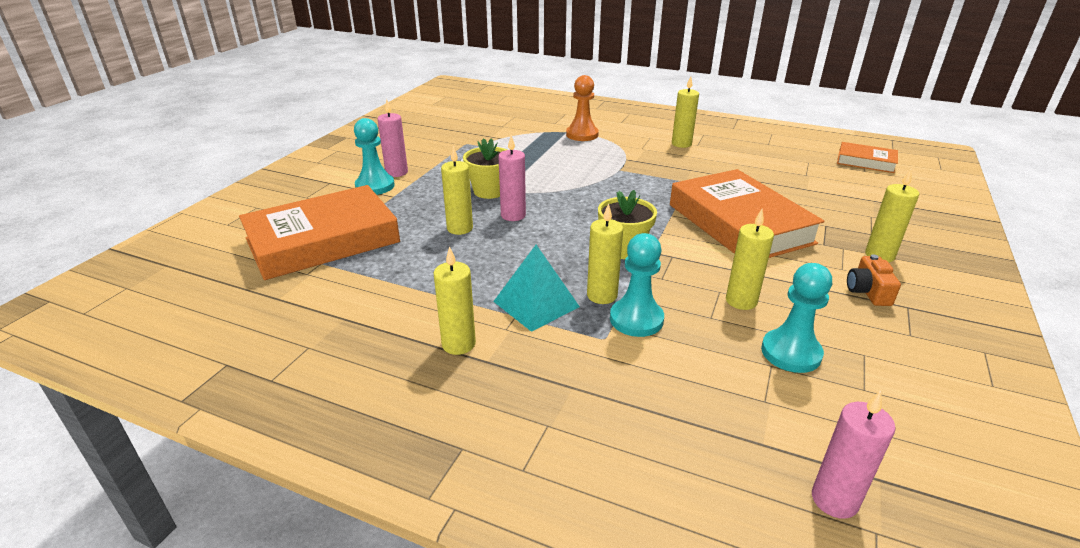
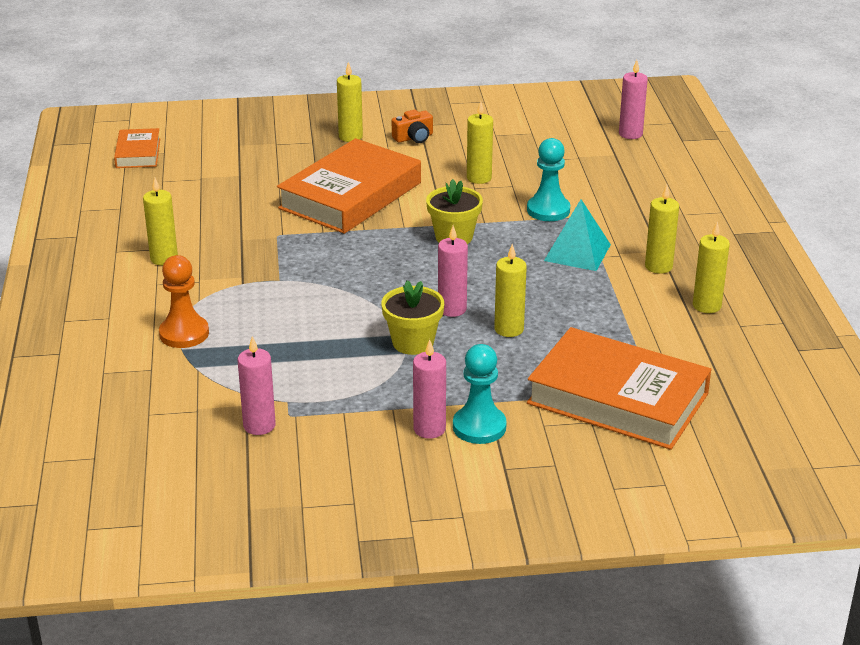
camera: 120 degrees left, 0 degrees up
yellow candle [587,203,623,304] -> yellow candle moved to [693,222,730,313]
turquoise pawn [761,263,832,373] -> none
none -> pink candle [238,336,276,435]

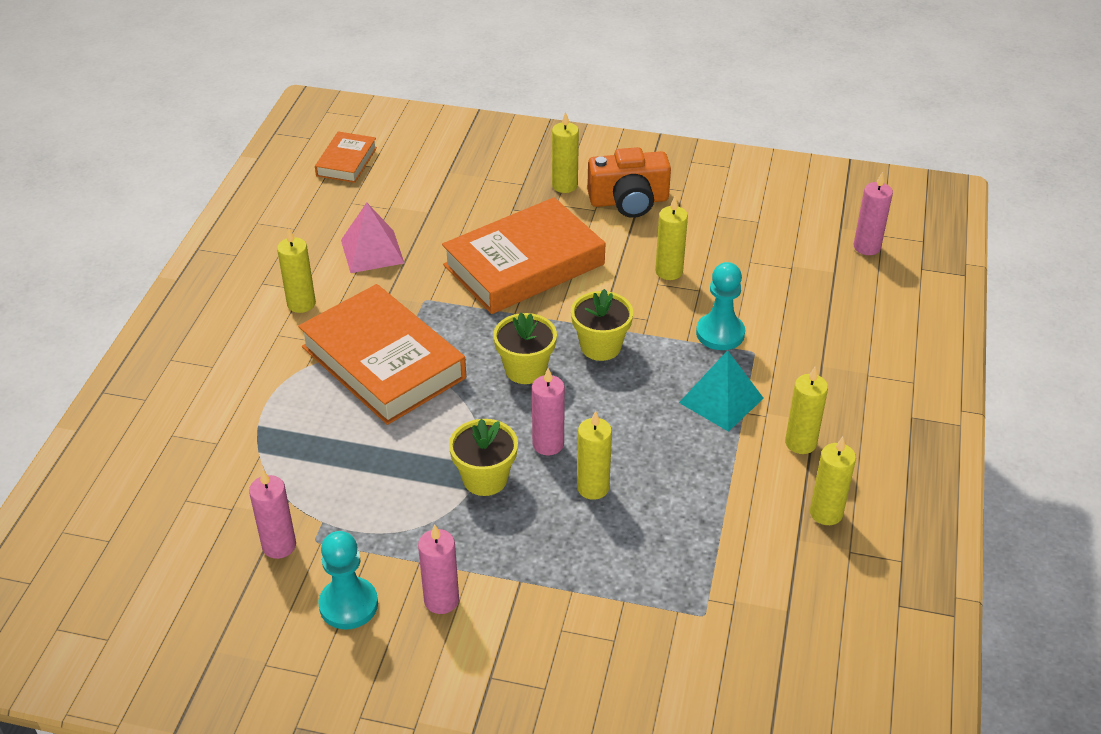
camera: 20 degrees right, 10 degrees up
orange pawn [159,255,209,348] -> none
orange camera [392,110,433,143] -> orange camera [587,147,671,218], size x1.81
turquoise pawn [453,344,507,444] -> turquoise pawn moved to [318,531,378,630]
orange book [527,327,711,450] -> orange book moved to [298,284,466,425]
none -> pink pyramid [341,202,404,273]
none -> yellow flower pot [493,312,557,384]

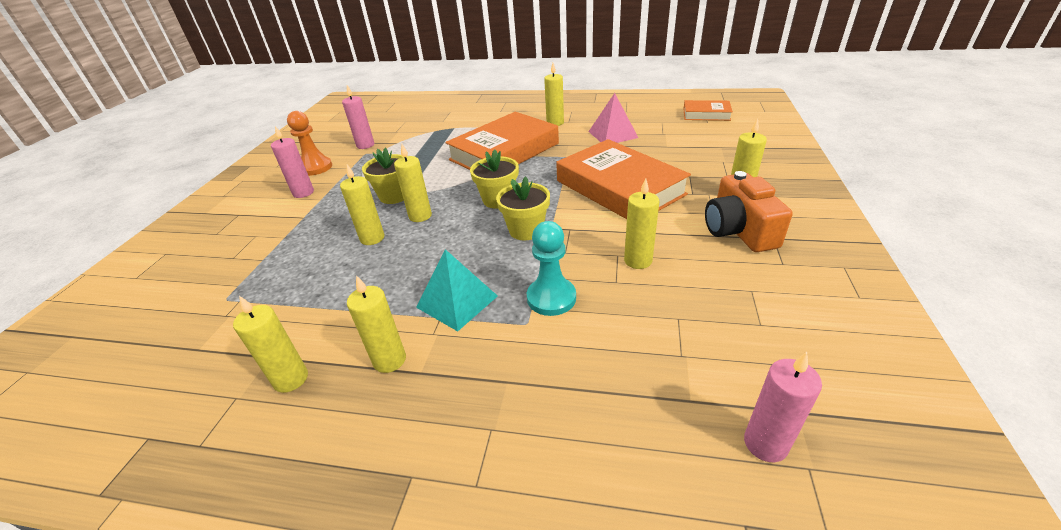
camera: 90 degrees right, 5 degrees down
turquoise pawn [318,531,378,630] -> orange pawn [287,111,332,176]
pink candle [532,368,565,455] -> yellow candle [394,144,432,222]

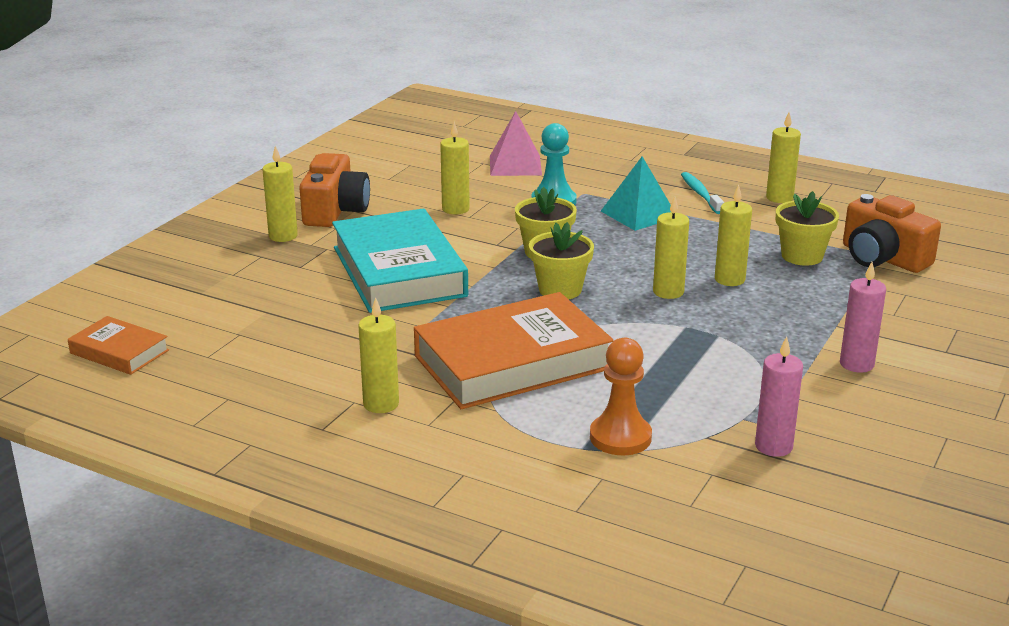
camera: 165 degrees left, 10 degrees down
orange pawn [287,111,332,176] -> orange pawn moved to [590,338,652,455]
yellow candle [347,275,406,373] -> turquoise toothbrush [681,172,724,214]
yellow flower pot [362,148,404,204] -> yellow flower pot moved to [776,191,839,266]
orange book [556,139,691,219] -> turquoise book [332,208,468,313]
pink pyramid [588,93,638,143] -> pink pyramid moved to [490,111,542,176]
pink candle [744,352,822,462] -> none
none -> orange camera [843,194,941,273]

